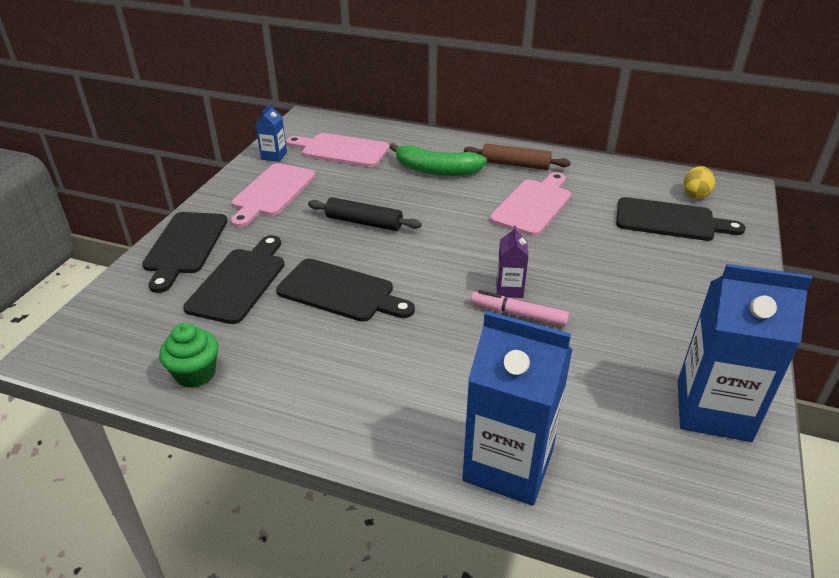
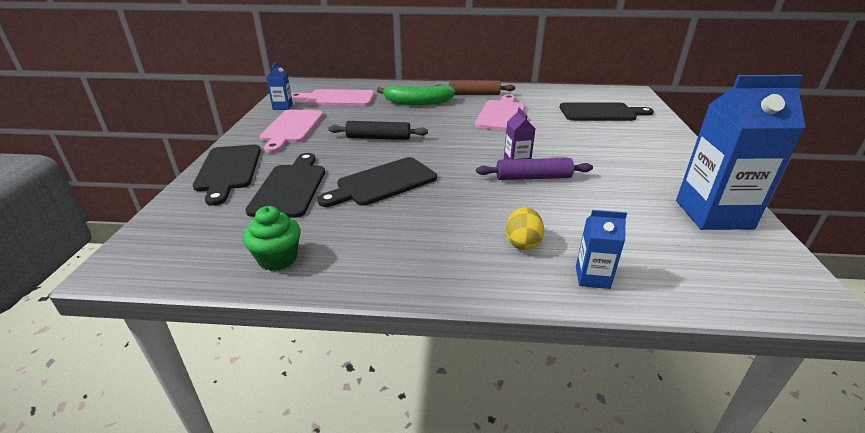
camera: 15 degrees left, 5 degrees down
black cutting board [276,258,415,322] -> black cutting board turned 135 degrees clockwise [317,157,437,207]
blue carton [462,311,573,506] -> blue carton [576,210,627,289], size x0.47
pink marker [471,290,569,326] -> purple rolling pin [476,158,593,180]
yellow egg [683,166,715,199] -> yellow egg moved to [506,207,544,250]

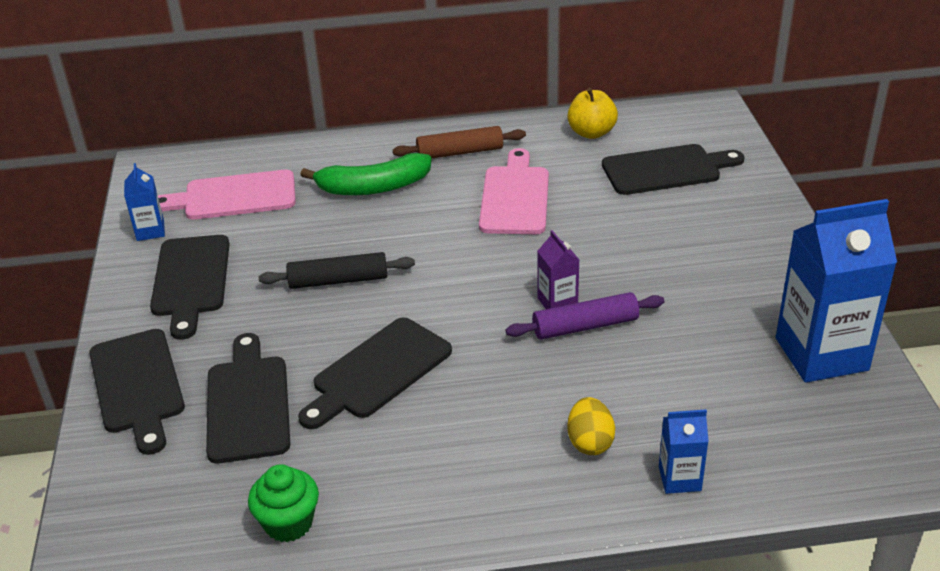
camera: 10 degrees left, 5 degrees up
pink cutting board [260,109,324,153] -> black cutting board [150,235,230,340]
none -> yellow apple [567,88,618,139]

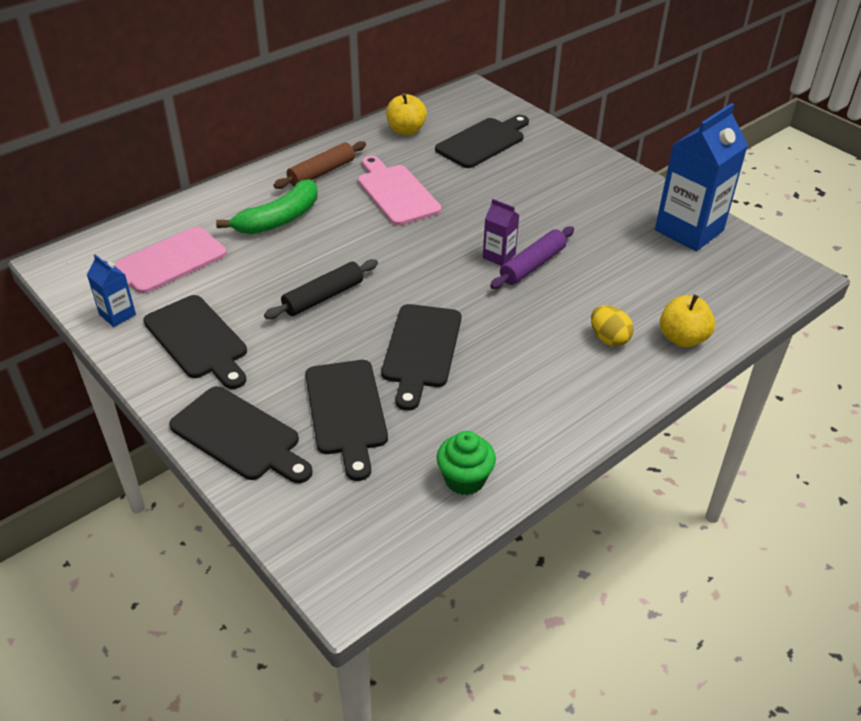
camera: 35 degrees left, 5 degrees up
black cutting board [206,333,290,464] -> black cutting board turned 150 degrees counterclockwise [305,360,388,481]
blue carton [659,410,709,494] -> yellow apple [660,294,715,347]

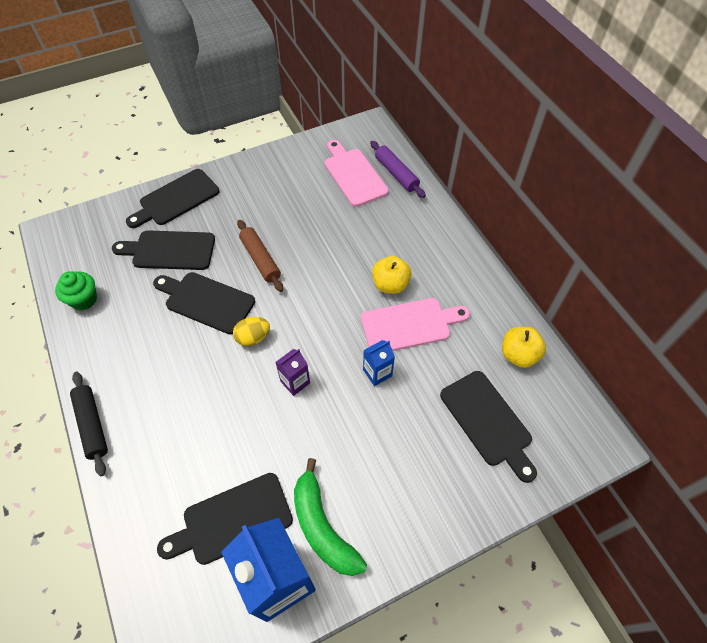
camera: 105 degrees right, 15 degrees up
blue carton [87,254,136,327] -> blue carton moved to [363,340,395,386]
black cutting board [143,295,247,389] -> black cutting board moved to [157,473,293,565]
green banana [216,179,317,234] -> green banana moved to [294,458,367,576]
black rolling pin [264,259,378,319] -> black rolling pin moved to [70,372,108,476]
brown rolling pin [273,141,366,189] -> brown rolling pin moved to [237,220,283,292]
purple rolling pin [490,226,574,289] -> purple rolling pin moved to [370,141,426,198]
yellow egg [591,305,634,347] -> yellow egg moved to [233,317,270,346]
yellow apple [660,294,715,347] -> yellow apple moved to [372,256,412,294]

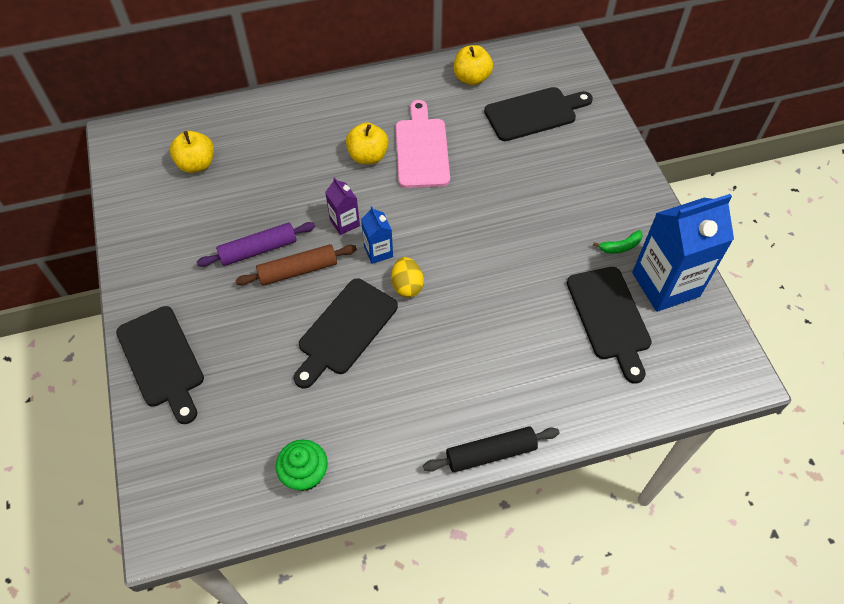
camera: 80 degrees left, 0 degrees up
black cutting board [112,230,215,270] -> none
purple carton [275,349,310,396] -> purple carton moved to [325,177,360,235]
green banana [294,458,367,576] -> green banana [593,230,643,253], size x0.46
pink cutting board [324,140,389,207] -> yellow apple [170,131,214,173]
blue carton [363,340,395,386] -> blue carton moved to [361,206,393,264]
purple rolling pin [370,141,426,198] -> purple rolling pin moved to [197,222,315,267]

